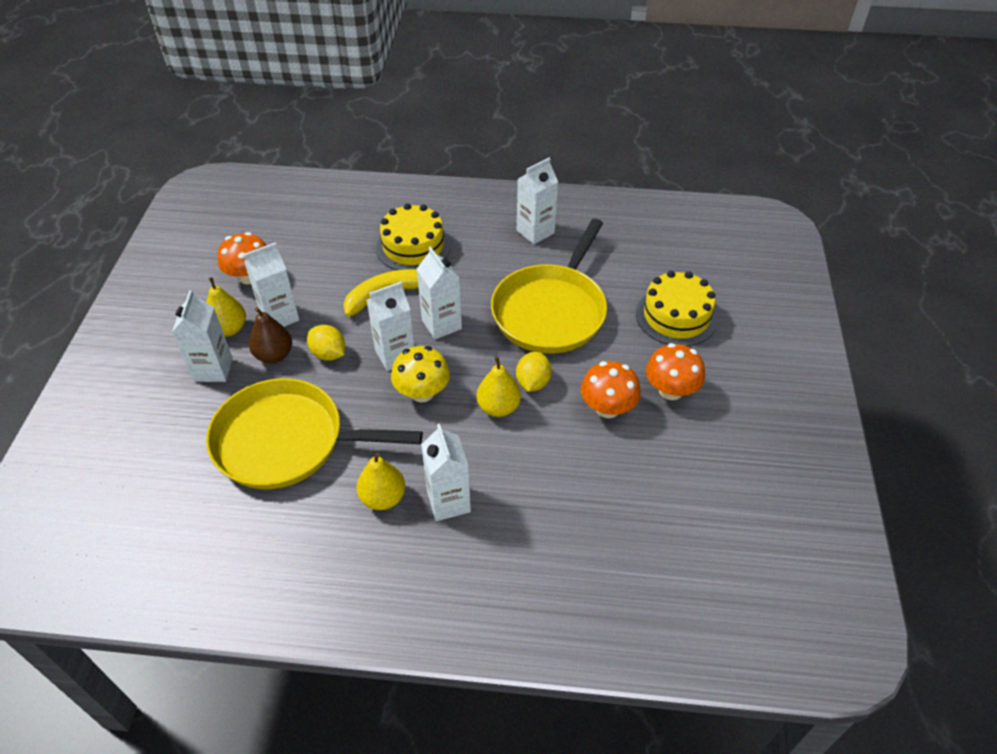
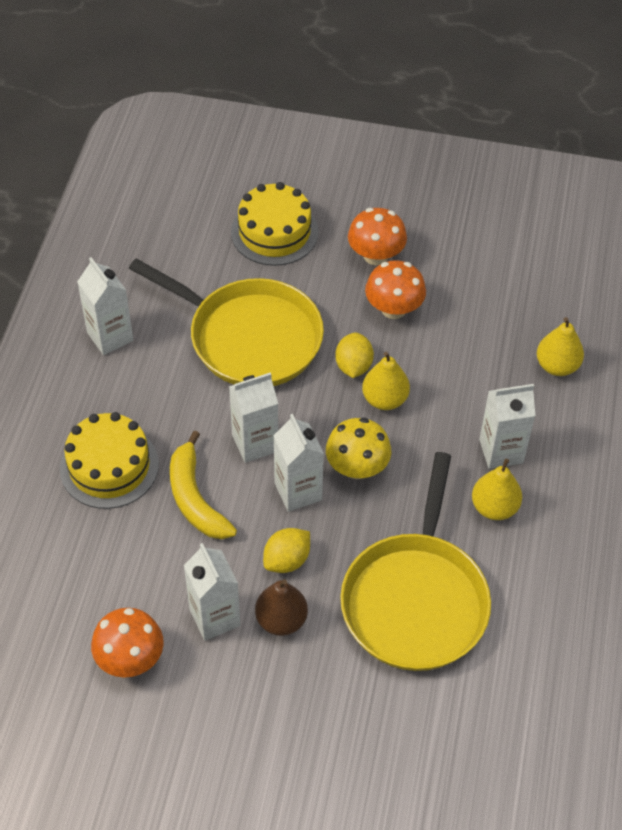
camera: 85 degrees left, 5 degrees up
white carton [172,290,233,382] -> none
yellow pear [206,277,246,337] -> yellow pear moved to [537,317,584,376]
yellow lemon [516,352,552,392] -> yellow lemon turned 75 degrees clockwise [335,332,374,378]

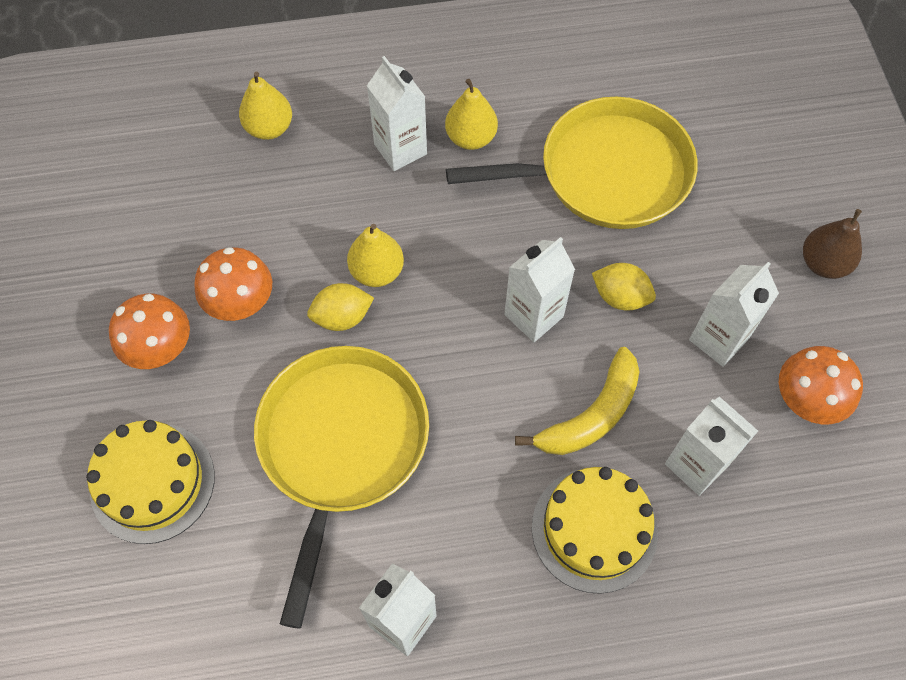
camera: 110 degrees left, 10 degrees up
white carton [229,372,278,463] -> white carton moved to [665,397,758,496]
brown pear [255,579,308,636] -> brown pear moved to [803,209,862,279]
yellow mushroom [326,418,391,479] -> none

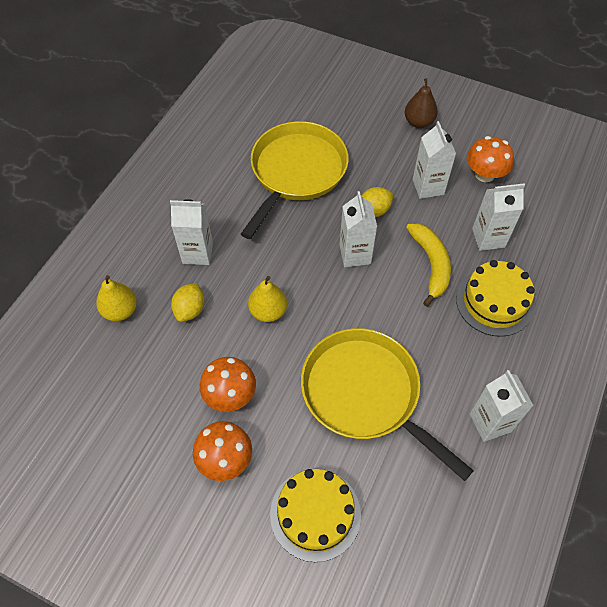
camera: 55 degrees left, 5 degrees down
yellow lemon [307,283,374,331] -> yellow lemon moved to [171,283,204,322]
yellow pear [445,79,498,150] -> none

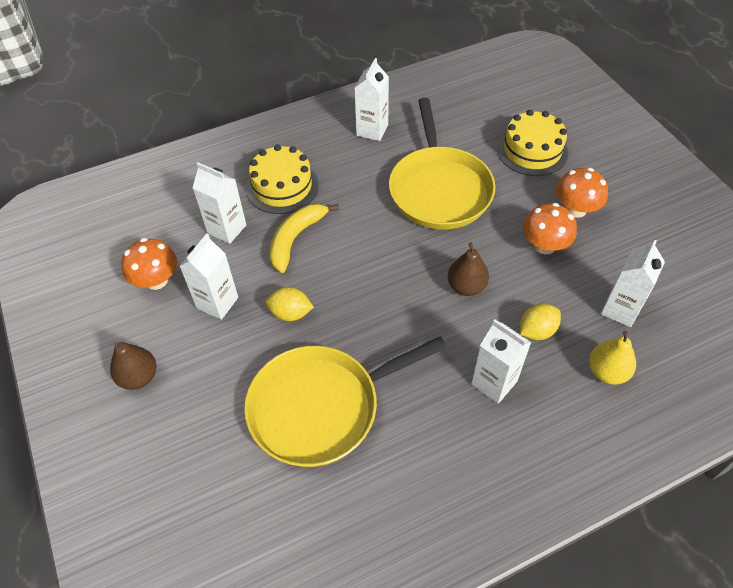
camera: 140 degrees left, 5 degrees down
yellow pear [248,276,287,322] -> brown pear [448,242,489,296]
white carton [340,191,377,267] -> white carton moved to [601,240,665,327]

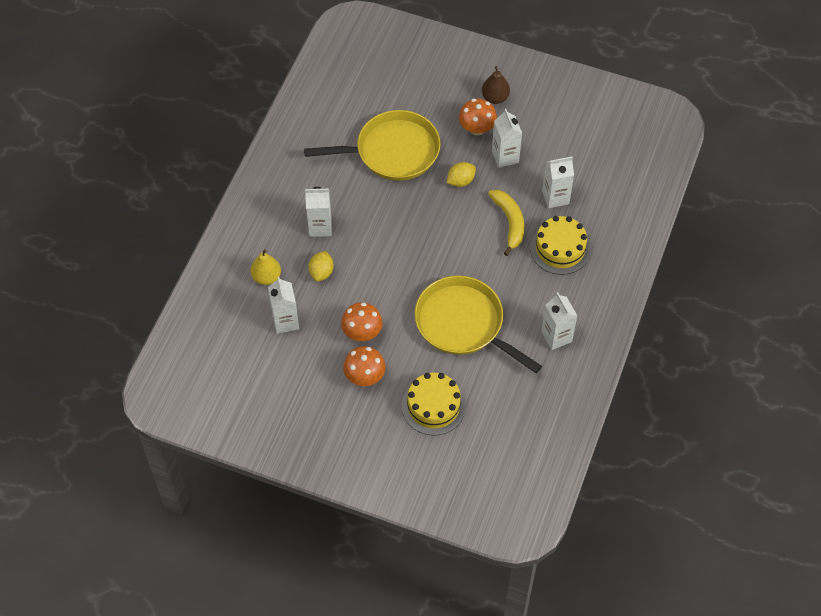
camera: 135 degrees right, 5 degrees up
orange mushroom [121,238,177,290] -> orange mushroom moved to [459,99,497,135]
yellow pan [244,337,447,467] -> yellow pan turned 60 degrees clockwise [304,110,441,181]
brown pear [448,242,489,296] -> none

